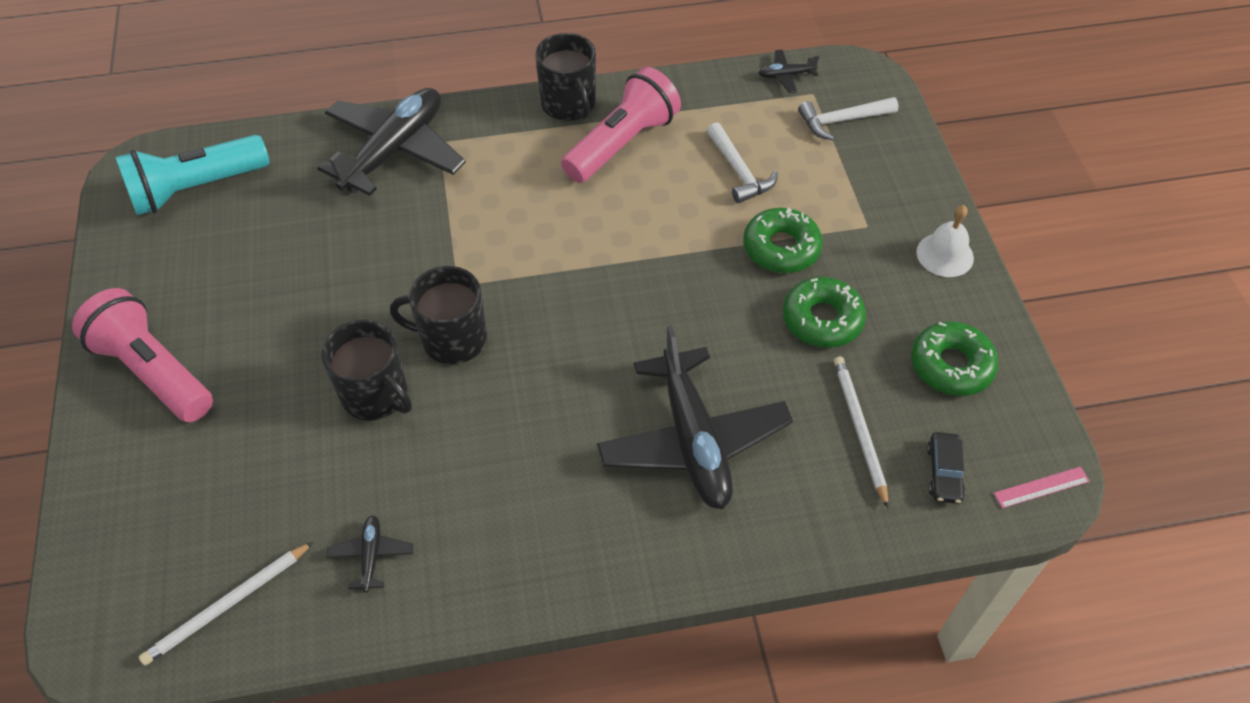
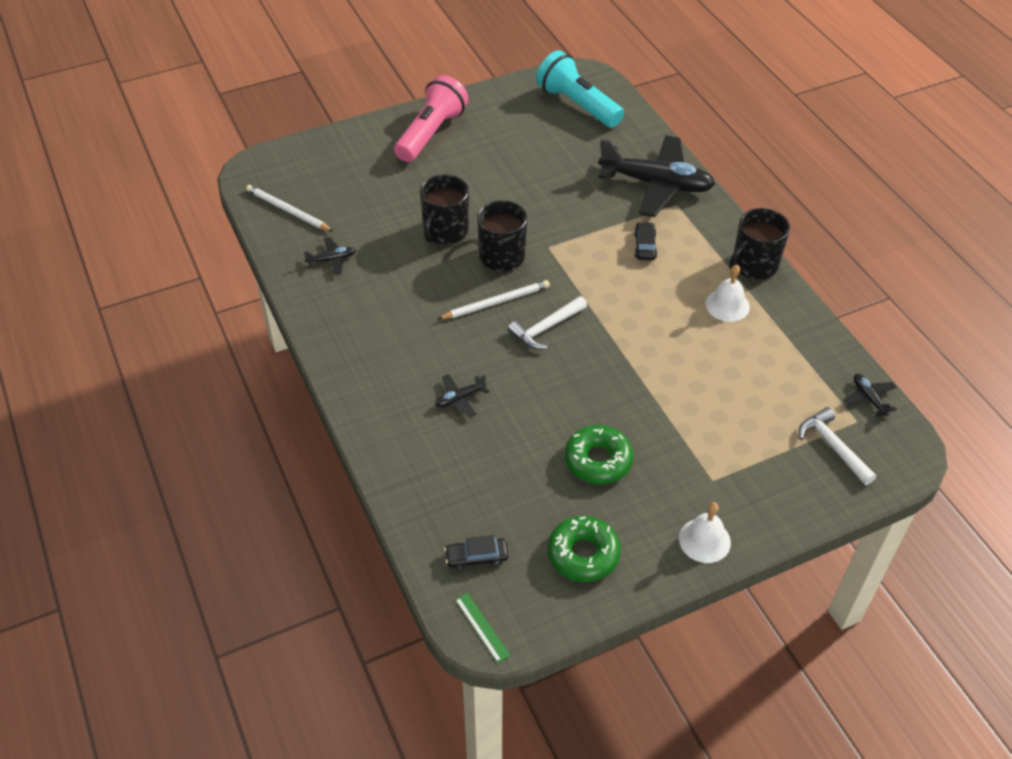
camera: 75 degrees right, 5 degrees down
pink flashlight [561,67,681,183] -> white bell [705,264,750,322]
black plane [597,325,793,509] -> black plane [435,374,489,417], size x0.41
white hammer [707,122,778,203] -> white hammer moved to [508,296,587,349]
green donut [743,208,823,273] -> none
white pencil [834,356,889,508] -> white pencil moved to [438,280,550,319]
pink ruler [994,467,1090,508] -> green ruler [455,593,510,663]
none -> black car [634,222,657,260]

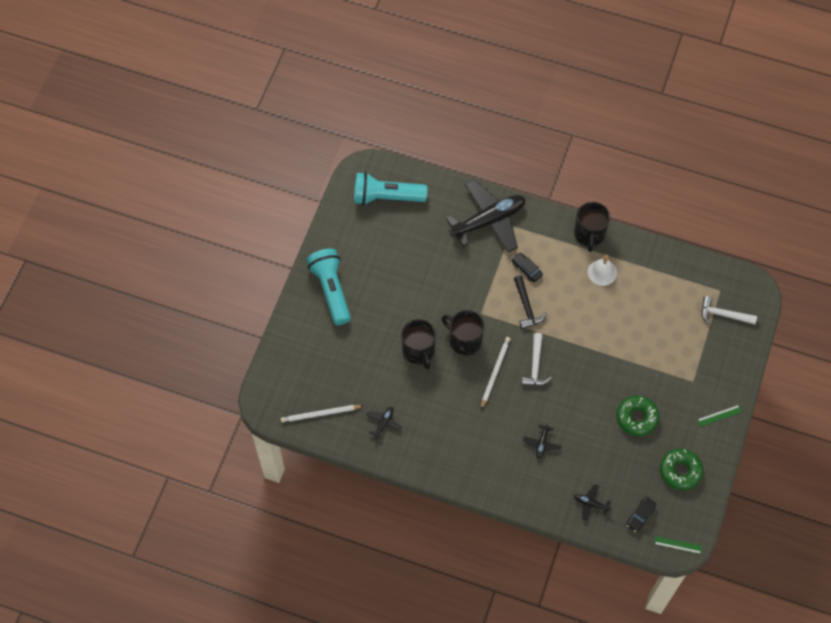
camera: 45 degrees left, 15 degrees up
pink flashlight [394,75,468,162] -> turquoise flashlight [306,248,351,325]
white bell [679,502,731,563] -> green ruler [697,405,742,427]
black plane [843,374,897,417] -> black plane moved to [574,484,611,521]
none -> black hammer [514,276,547,329]

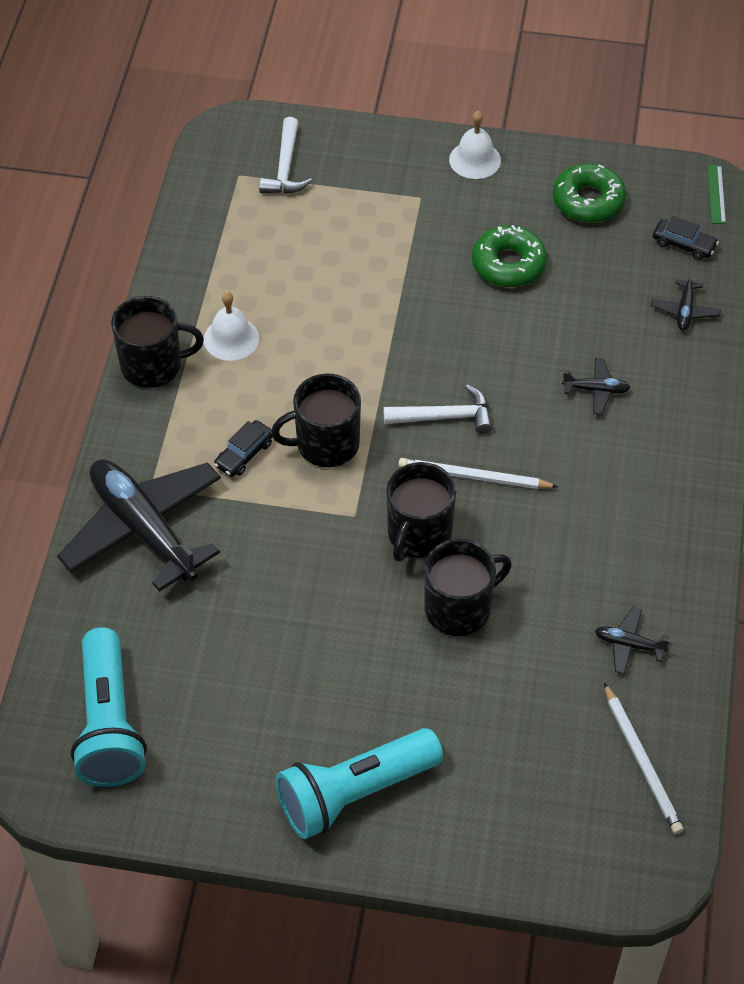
camera: 100 degrees left, 10 degrees down
black hammer [514,276,547,329] -> black mug [271,373,361,467]
green ruler [697,405,742,427] -> white bell [449,111,501,179]

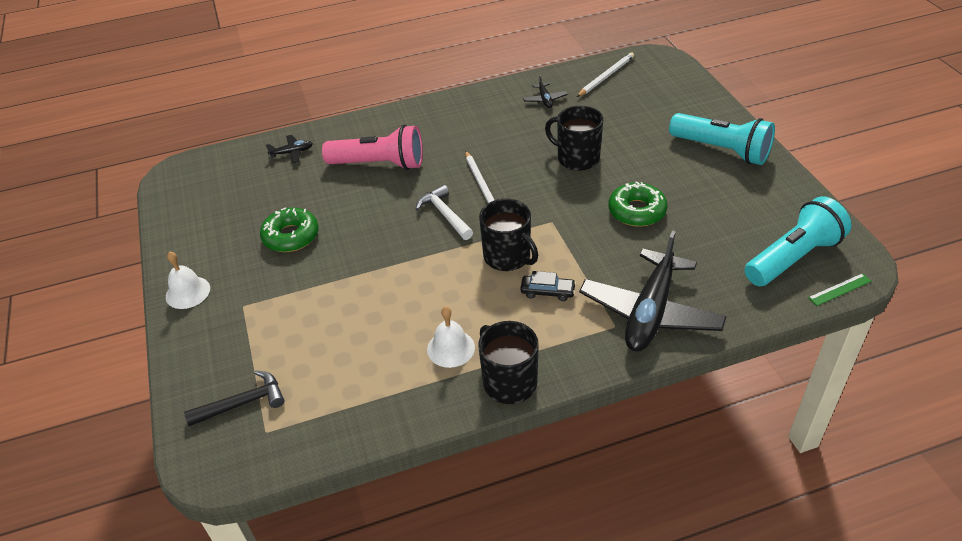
camera: 115 degrees left, 10 degrees down
white hammer [259,117,312,194] -> black hammer [184,370,284,426]
black mug [386,462,456,561] -> none
green donut [553,163,626,223] -> green donut moved to [609,181,667,227]
black plane [562,357,631,415] -> pink flashlight [322,125,423,170]
black car [653,216,719,260] -> none
green ruler [707,165,726,224] -> green ruler moved to [808,273,871,306]

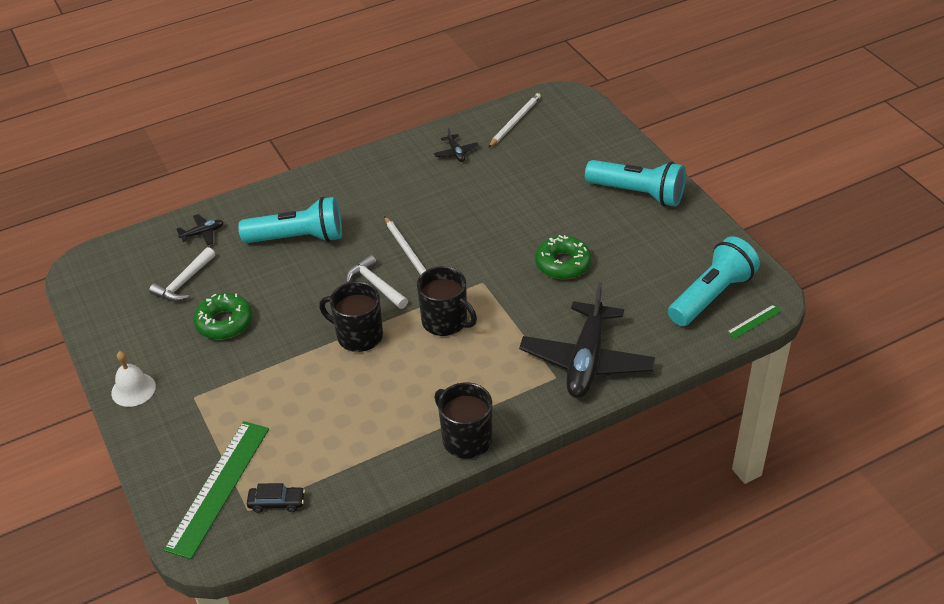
camera: 10 degrees left, 0 degrees up
black hammer [184,370,284,426] -> green ruler [164,421,269,559]
pink flashlight [322,125,423,170] -> turquoise flashlight [238,197,342,243]
white bell [427,307,475,368] -> none
black car [520,271,576,301] -> black car moved to [247,483,305,513]
black mug [545,106,603,171] -> black mug moved to [319,282,383,352]
none -> white hammer [149,247,215,302]

